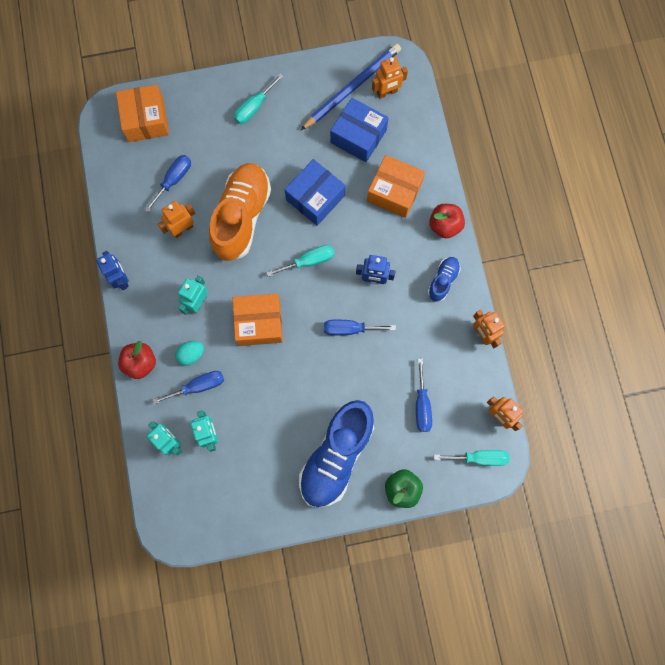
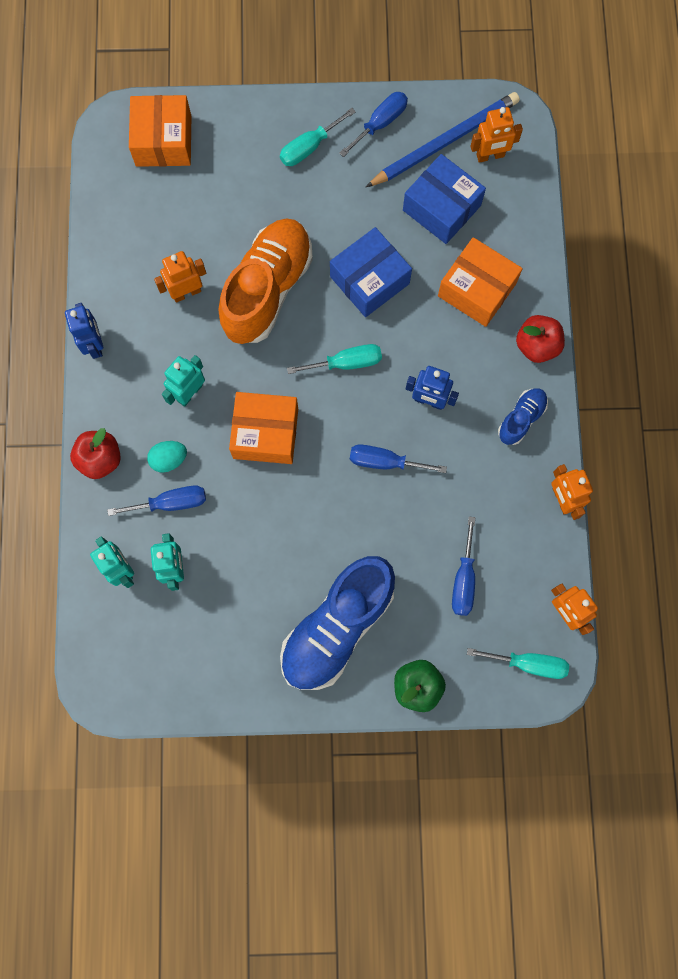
camera: 10 degrees right, 0 degrees up
blue screwdriver [144,155,191,212] -> blue screwdriver moved to [339,92,408,157]

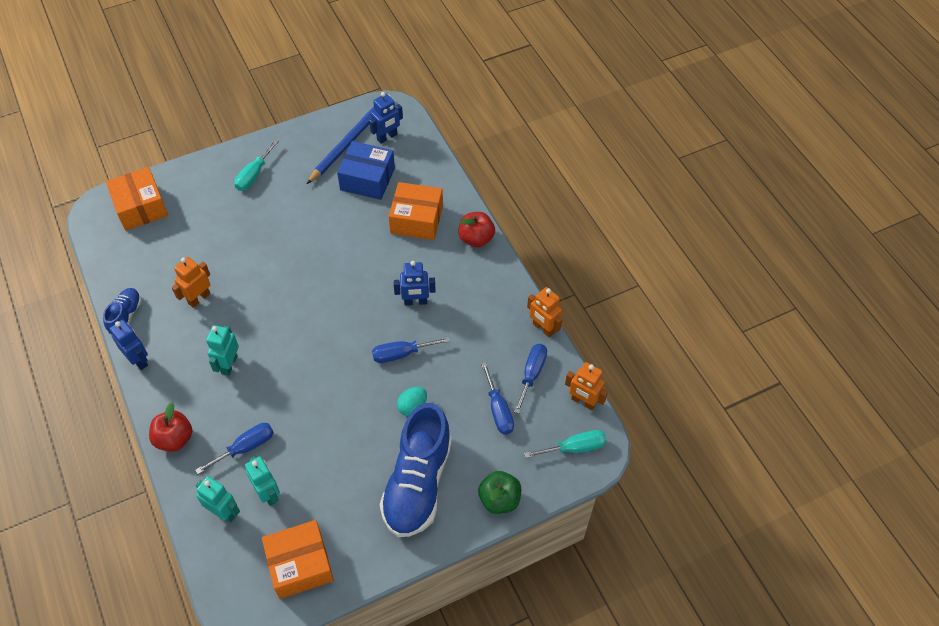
camera: 25 degrees left, 20 degrees down
turquoise egg [147,441,187,473] -> turquoise egg moved to [397,387,427,416]
orange shoe [219,218,313,344] -> none
orange box [229,392,298,464] -> orange box moved to [262,520,334,599]
turquoise screwdriver [287,344,382,374] -> none
blue box [330,227,412,317] -> none
blue screwdriver [339,92,408,157] -> blue screwdriver moved to [514,344,547,414]
orange robot [470,107,523,163] -> blue robot [369,92,403,144]
blue shoe [498,388,548,445] -> blue shoe moved to [103,288,142,334]

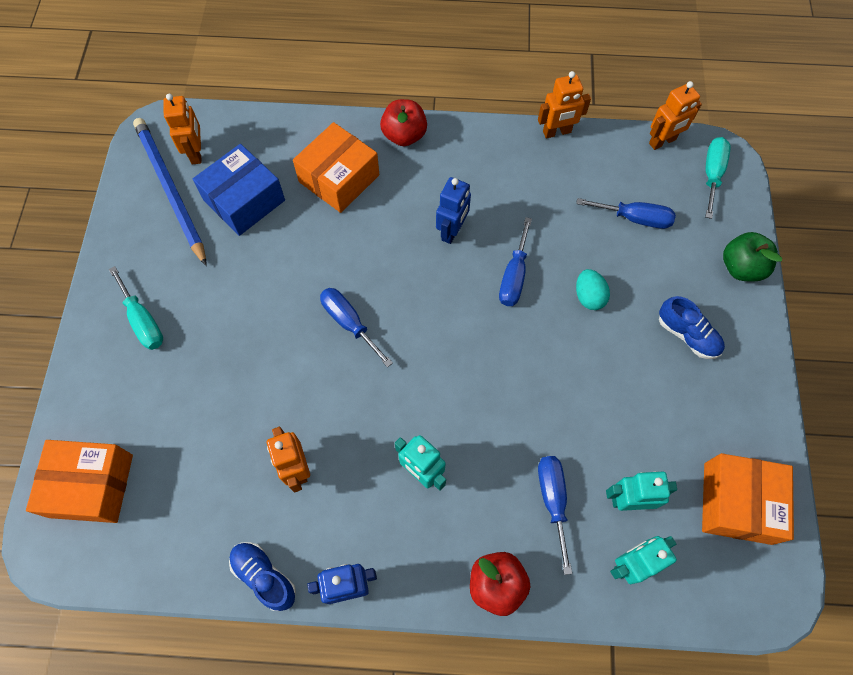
camera: 60 degrees left, 10 degrees up
blue robot [369,92,403,144] -> orange robot [164,94,202,164]
blue shoe [379,403,452,537] -> blue shoe [659,296,725,359], size x0.47
blue screwdriver [514,344,547,414] -> blue screwdriver moved to [320,288,393,367]

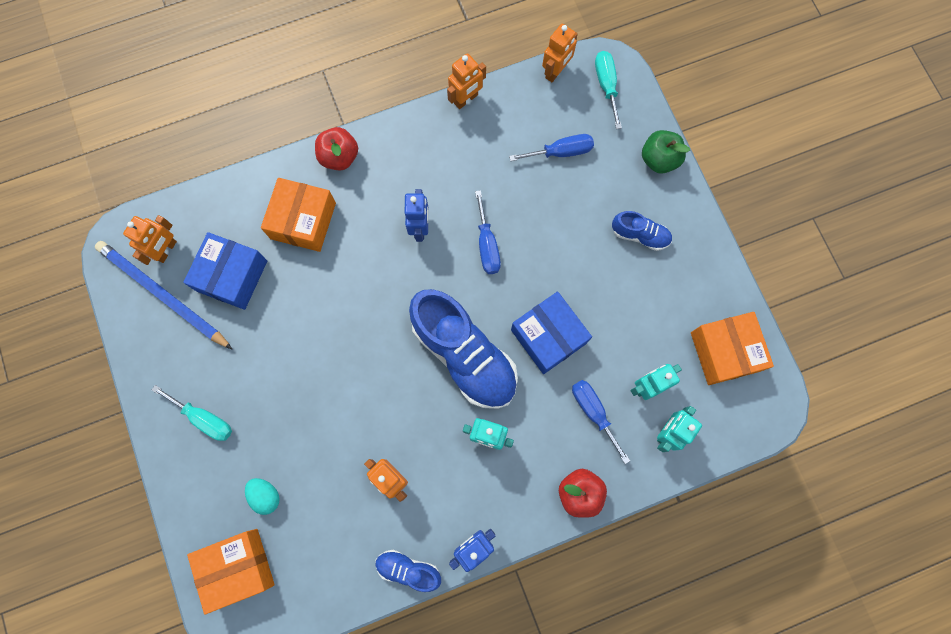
camera: 25 degrees left, 10 degrees up
orange robot [164,94,202,164] -> orange robot turned 60 degrees clockwise [123,215,177,265]
blue screwdriver [320,288,393,367] -> none
turquoise egg [576,269,610,310] -> turquoise egg moved to [245,478,280,515]
none -> blue shoe [409,289,518,409]
none -> blue box [511,291,592,374]

